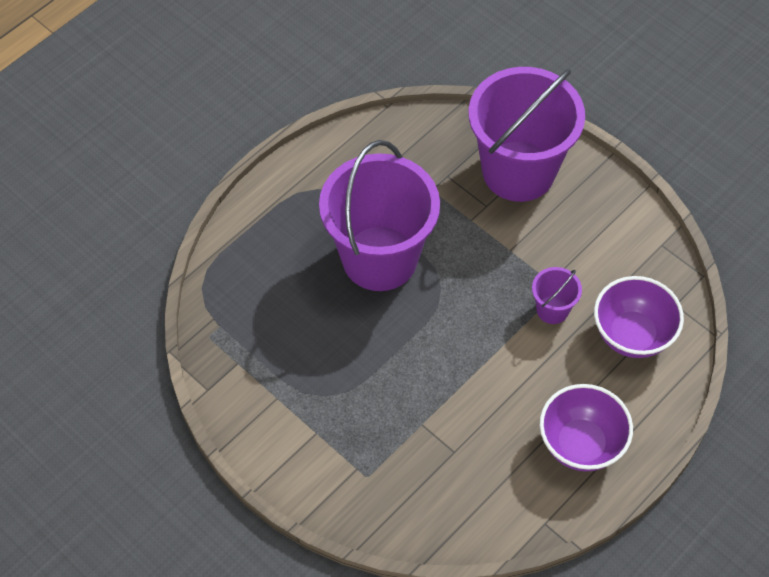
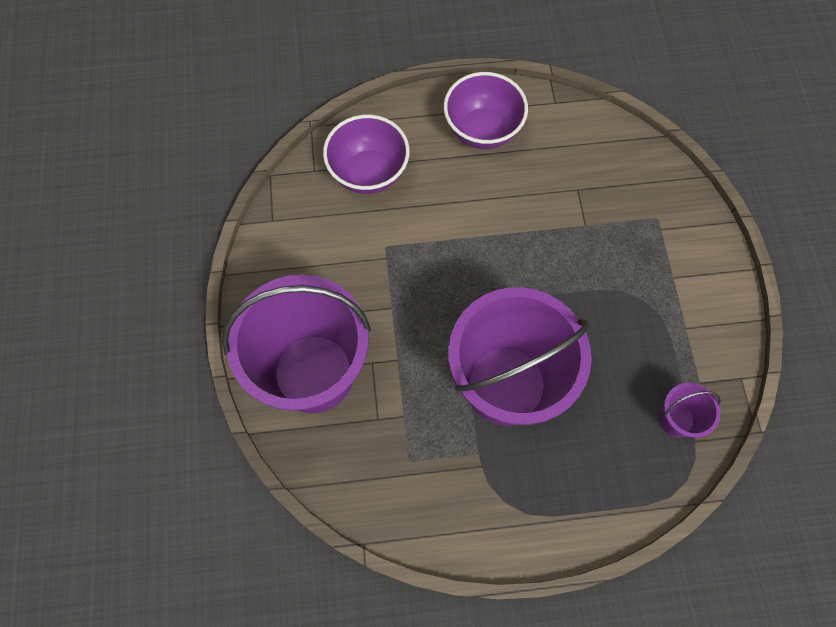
camera: 140 degrees left, 10 degrees up
purple bucket [532,267,582,324] -> purple bucket moved to [659,383,721,438]

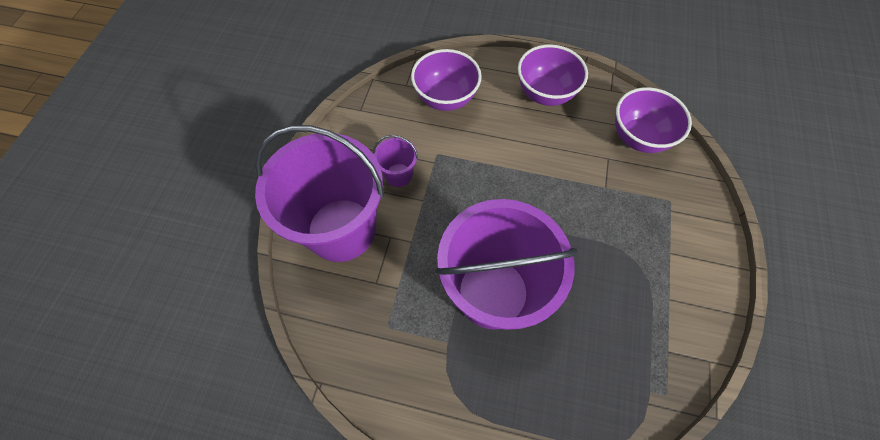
camera: 20 degrees right, 5 degrees down
purple bucket [659,383,721,438] -> purple bucket moved to [373,135,418,187]
none -> purple bowl [615,87,692,153]

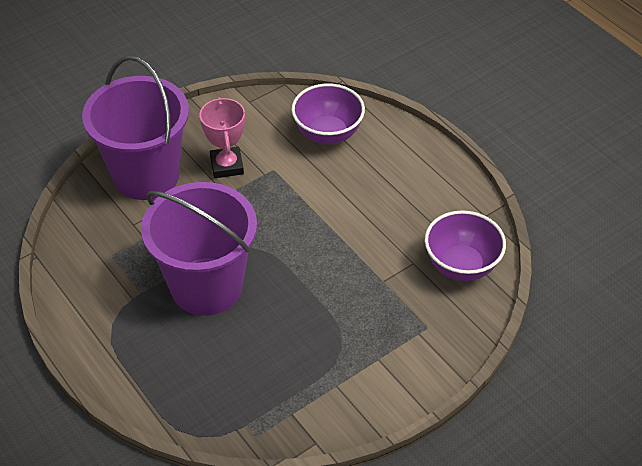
camera: 40 degrees right, 15 degrees down
purple bucket [373,135,418,187] -> pink trophy [199,97,245,178]
purple bowl [518,45,588,106] -> none

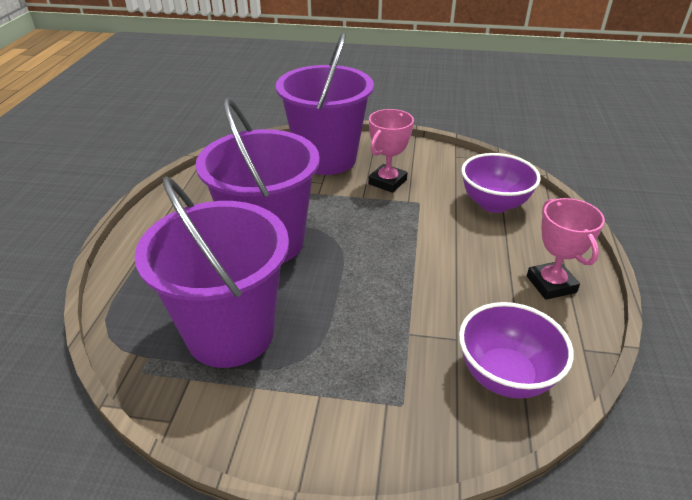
camera: 45 degrees right, 10 degrees down
none -> purple bucket [135,176,289,368]
none -> pink trophy [527,198,605,300]

